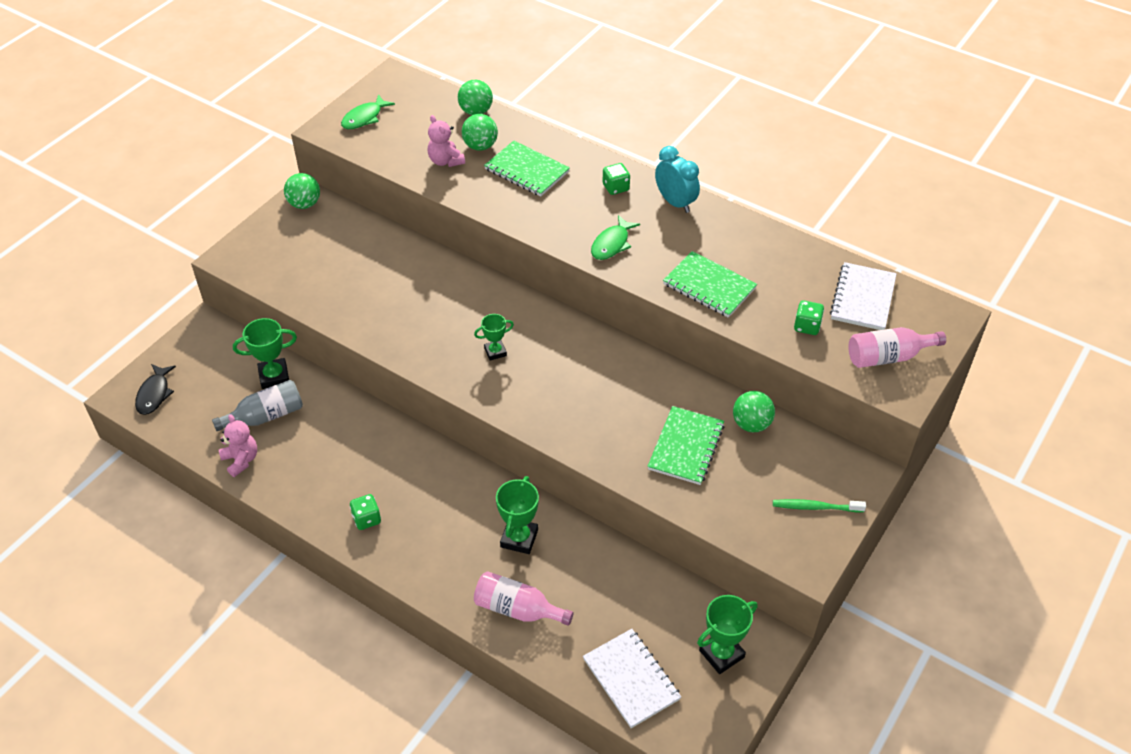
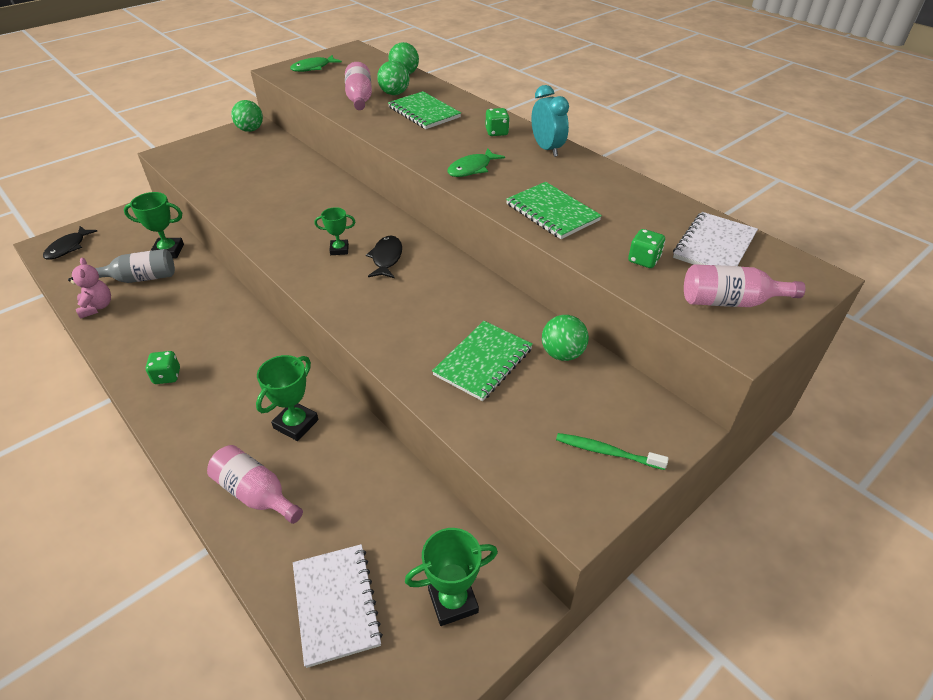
camera: 15 degrees right, 5 degrees down
pink teddy bear [428,115,465,167] -> pink bottle [345,62,372,110]
none -> black fish [366,236,402,278]

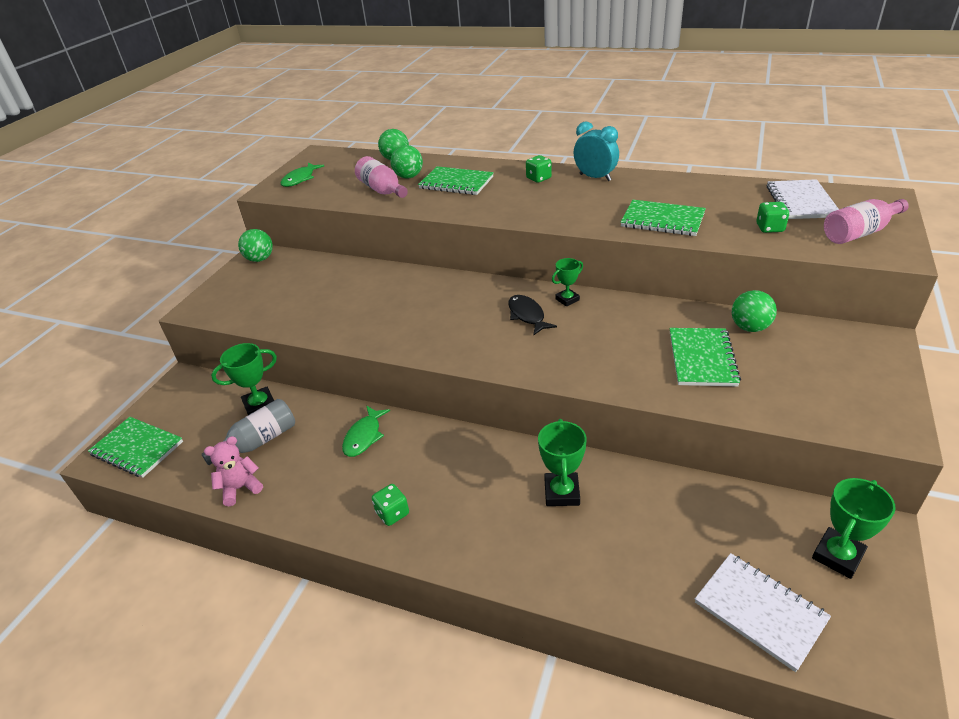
camera: 25 degrees left, 5 degrees down
black fish [43,226,97,260] -> green notebook [88,417,183,478]
pink teddy bear [68,258,111,319] -> pink teddy bear turned 75 degrees counterclockwise [204,436,263,506]
pink bottle [207,445,303,524] -> none
green trophy [314,207,356,255] -> green trophy moved to [552,258,583,307]
green fish [447,148,505,177] -> green fish moved to [342,406,390,457]
green toothbrush [556,433,669,470] -> none

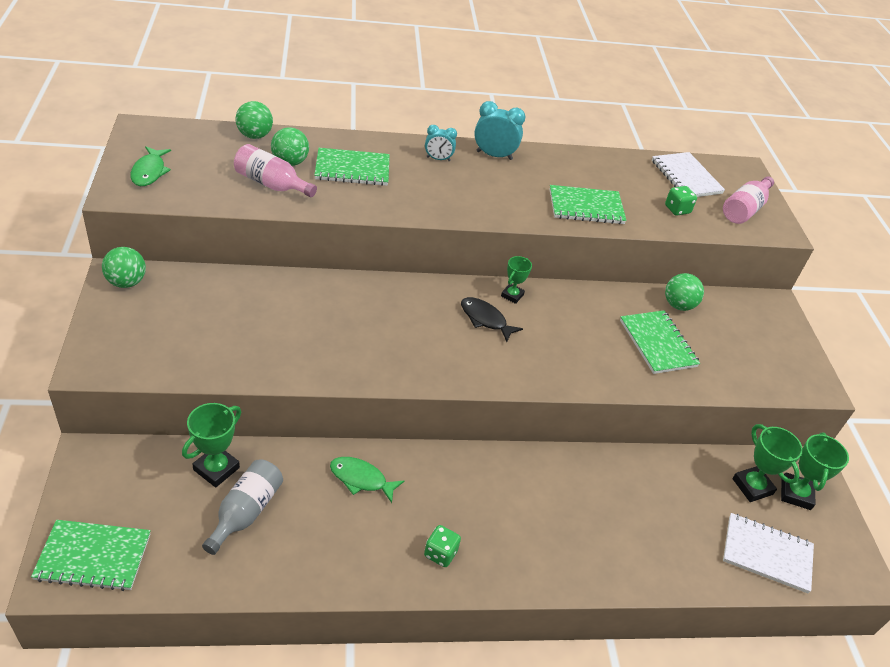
camera: 35 degrees left, 5 degrees up
pink teddy bear [204,436,263,506] -> none
green fish [342,406,390,457] -> green fish turned 120 degrees clockwise [330,457,404,503]
green dice [526,155,552,183] -> turquoise clock [425,125,457,161]
green trophy [538,419,587,506] -> green trophy moved to [732,424,803,502]

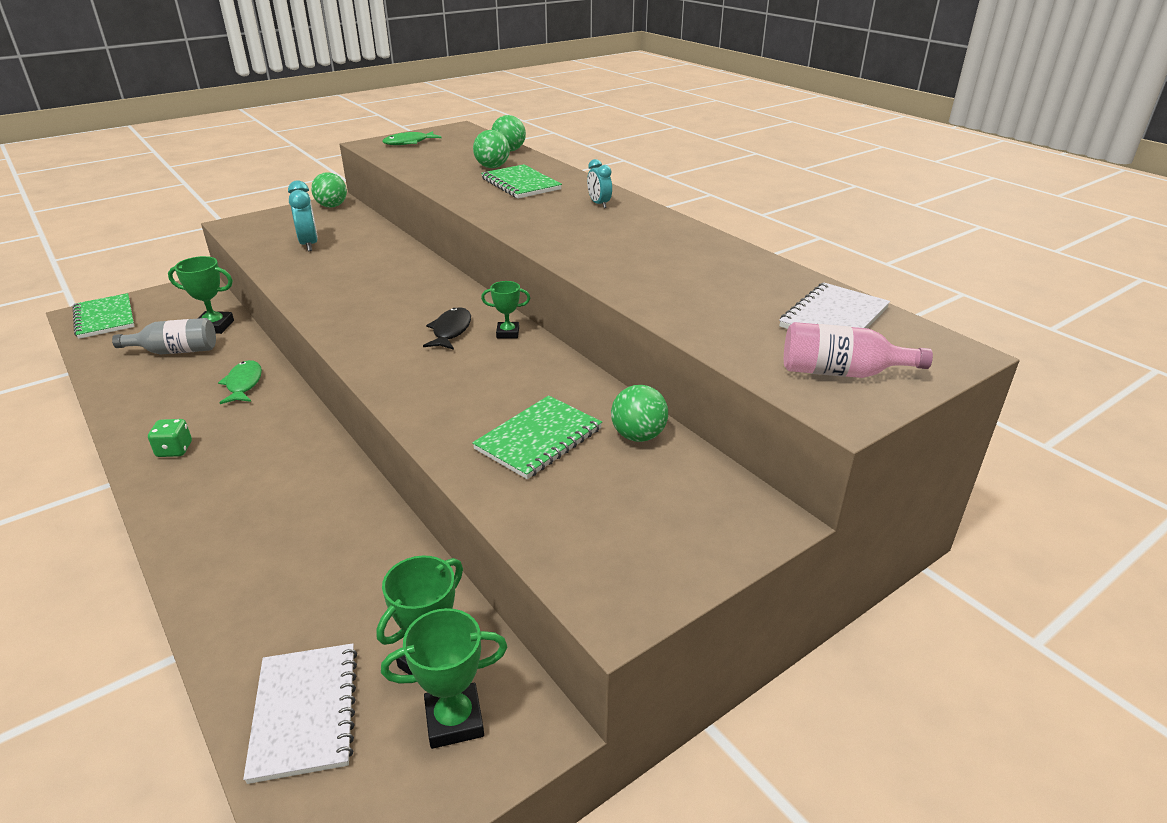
camera: 65 degrees right, 10 degrees down
pink bottle [234,144,317,197] -> none
turquoise clock [474,101,525,160] -> turquoise clock moved to [288,181,318,251]
green notebook [550,185,627,224] -> none
green dice [665,186,697,215] -> none

